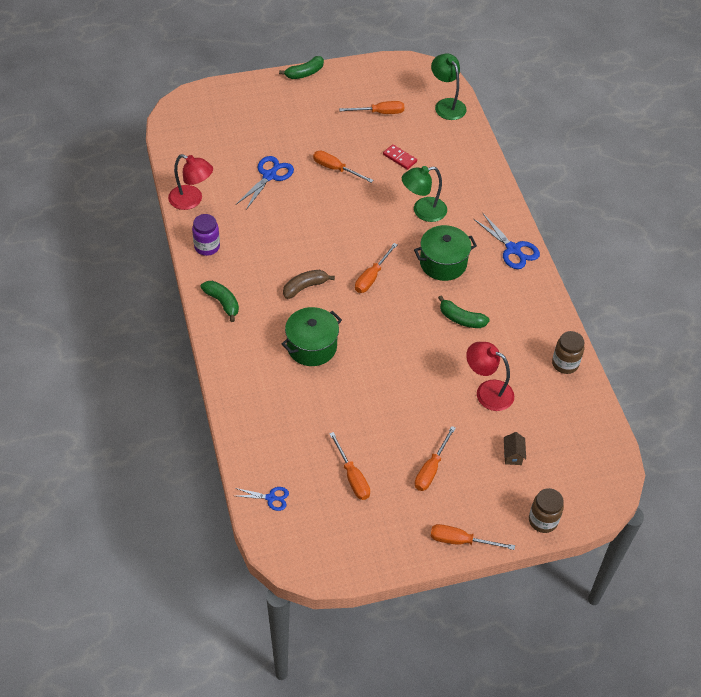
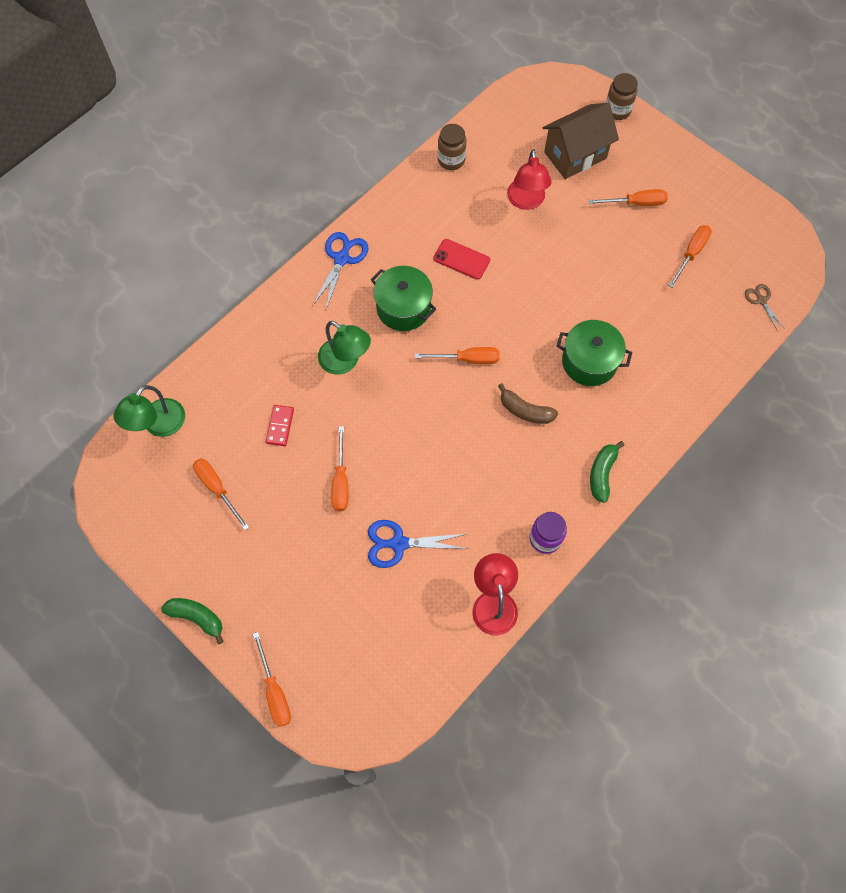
camera: 120 degrees left, 15 degrees up
blue scissors [235,487,289,511] -> brown scissors [745,284,785,331]
orange screwdriver [431,524,515,550] -> orange screwdriver moved to [253,632,291,727]
green banana [438,295,490,328] -> red phone [433,239,490,280]
brown house [504,432,526,465] -> brown house [543,103,619,179], size x2.42

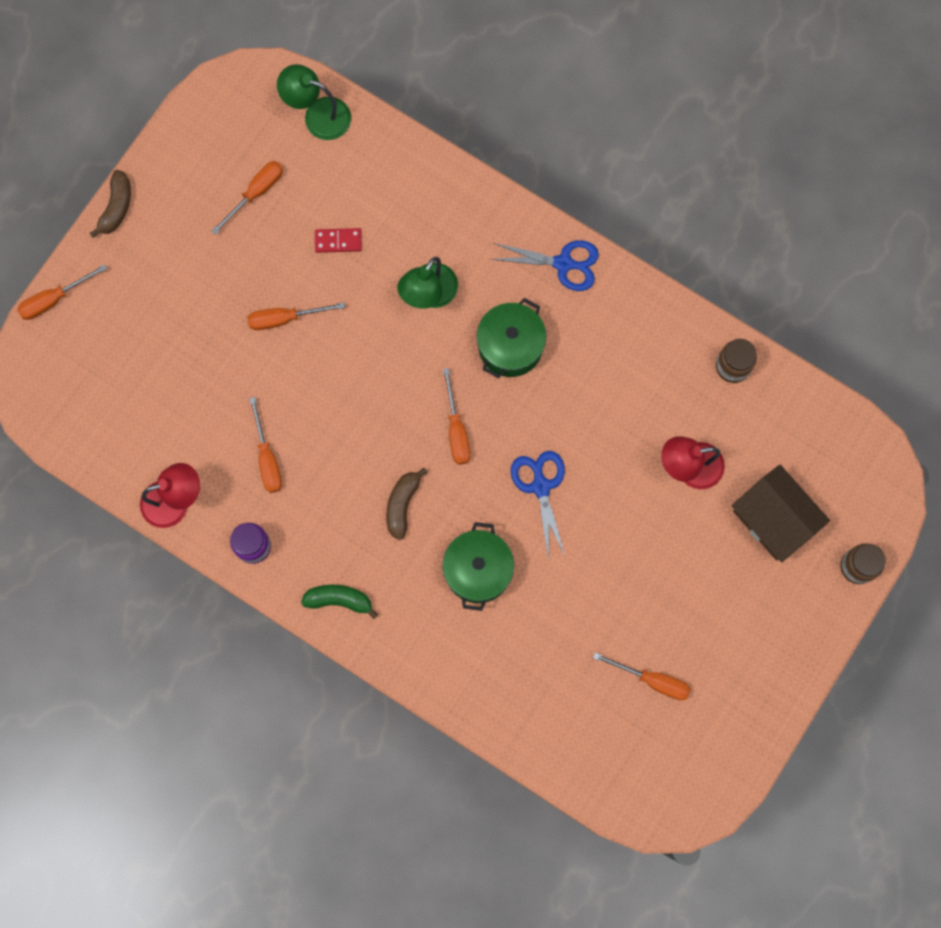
camera: 80 degrees right, 10 degrees up
green banana [161,598,224,644] -> brown banana [90,170,131,238]
blue scissors [368,520,468,568] -> blue scissors moved to [511,451,565,561]
red phone [433,239,490,280] -> none
orange screwdriver [588,189,668,206] -> orange screwdriver moved to [249,397,282,493]
brown scissors [745,284,785,331] -> none

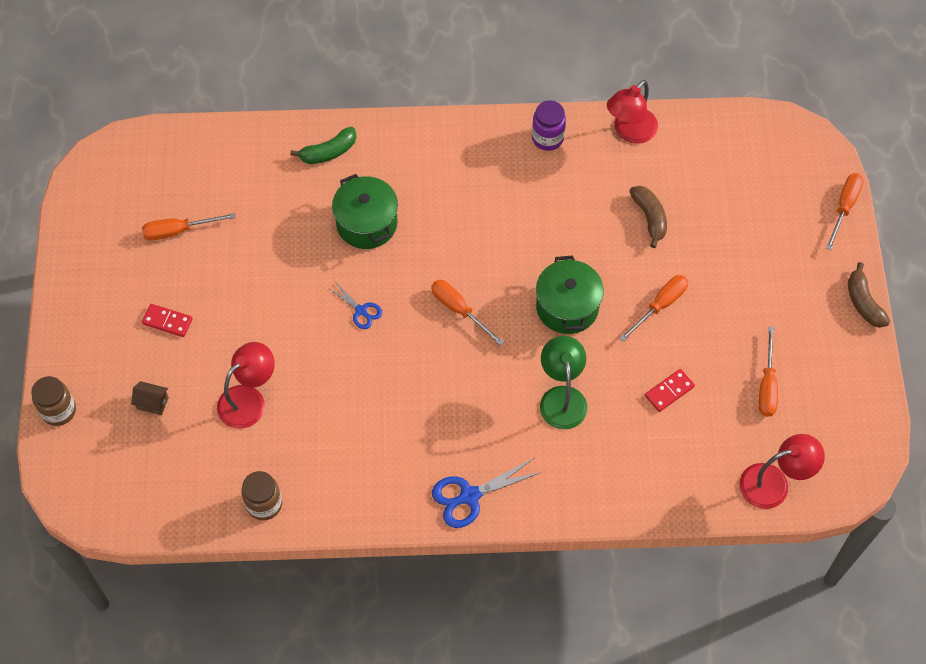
camera: 145 degrees right, 15 degrees down
orange screwdriver [249,397,282,493] -> none
green lamp [277,64,351,140] -> red lamp [739,434,825,509]
green banana [301,585,378,619] -> green banana moved to [290,127,356,164]
brown banana [386,468,428,540] -> brown banana moved to [630,185,667,248]
green pot [477,298,546,378] -> green pot moved to [536,256,604,334]
blue scissors [511,451,565,561] -> blue scissors [329,282,382,329], size x0.60
brown house [732,465,830,562] -> brown house [131,381,169,415], size x0.41
none -> red domino [142,304,193,337]

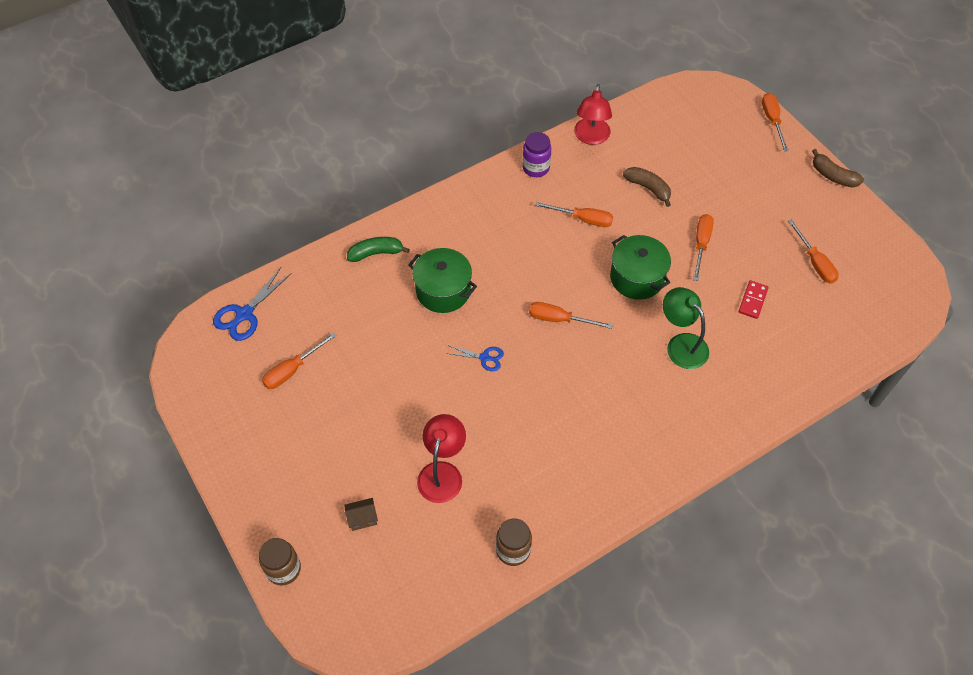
camera: 30 degrees left, 5 degrees down
red domino [142,304,193,337] -> none
green banana [290,127,356,164] -> green banana turned 135 degrees counterclockwise [347,237,410,262]
blue scissors [432,458,542,528] -> blue scissors moved to [213,268,292,341]
red lamp [739,434,825,509] -> none
none -> orange screwdriver [535,202,613,227]

